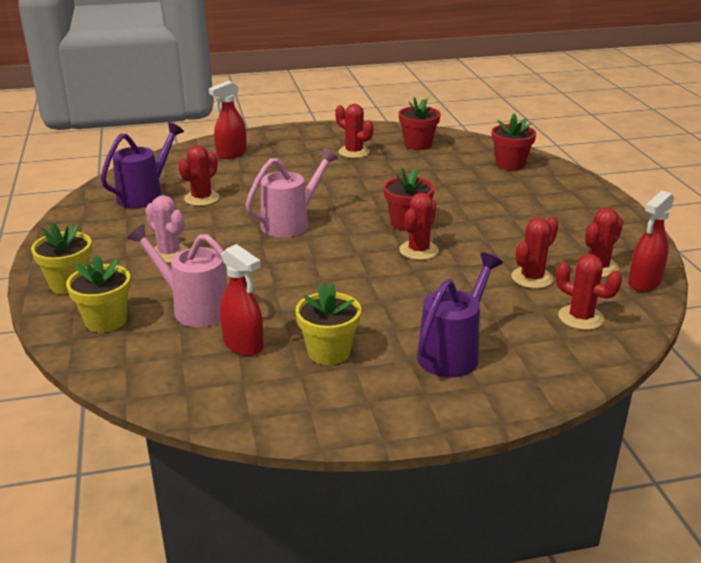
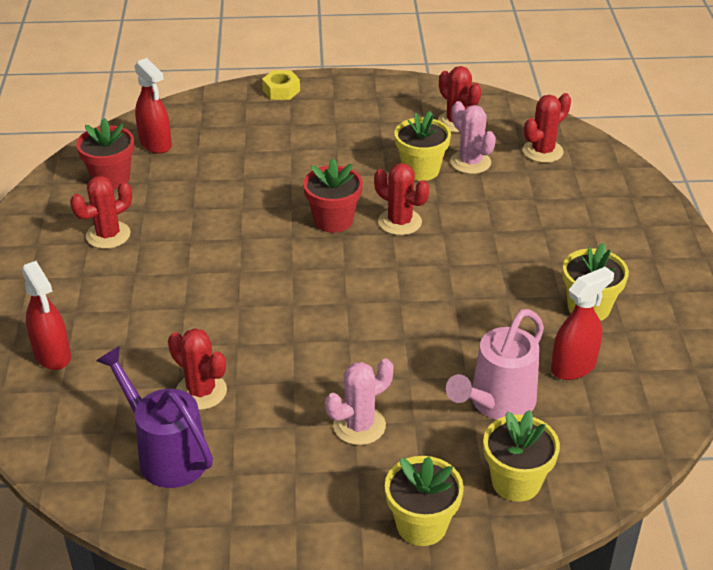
camera: 80 degrees left, 10 degrees up
pink watering can [246,148,338,237] -> none
purple watering can [417,253,503,378] -> none
red flower pot [492,113,536,170] -> none
red cactus [511,217,559,289] -> pink cactus [450,101,496,174]
red spray bottle [628,191,674,292] -> red spray bottle moved to [134,58,172,154]
none -> yellow nut [262,70,300,100]
none -> yellow flower pot [394,111,451,181]

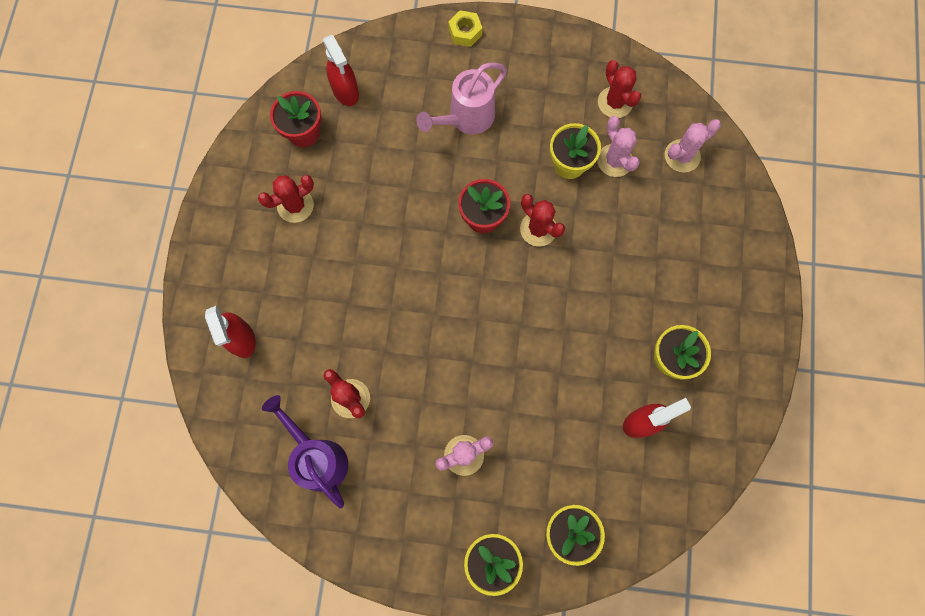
camera: 10 degrees right, 35 degrees up
pink watering can [446,309,544,420] -> pink watering can moved to [416,63,507,134]
red cactus [523,93,571,163] -> pink cactus [665,119,721,172]

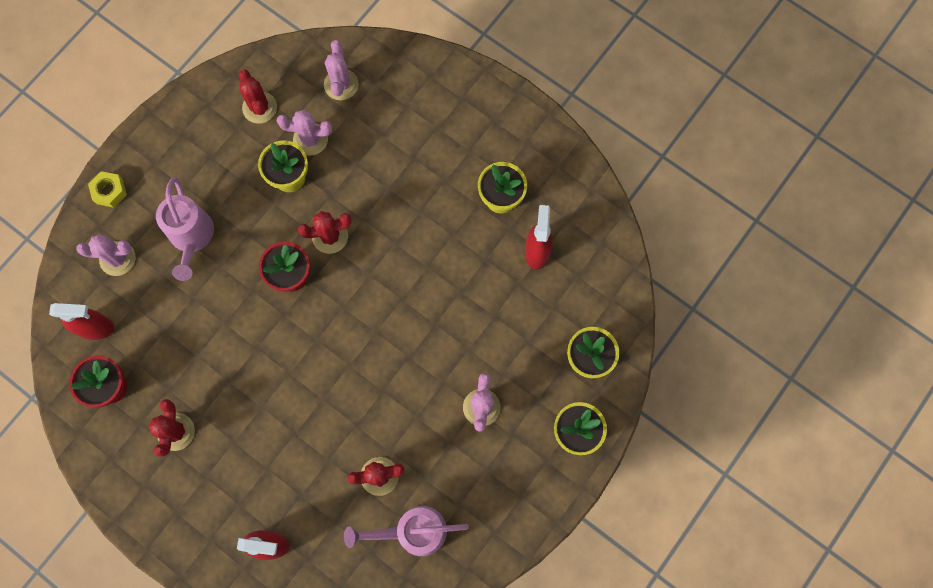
camera: 60 degrees left, 0 degrees up
purple watering can [262,395,348,508] -> pink watering can [344,506,469,556]
red cactus [598,60,641,118] -> red cactus turned 60 degrees clockwise [239,69,277,124]
none -> pink cactus [76,234,136,276]

